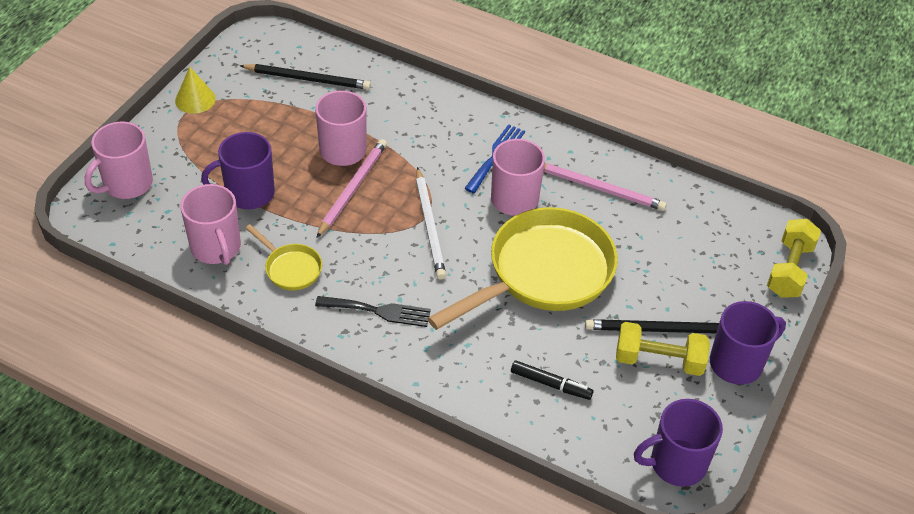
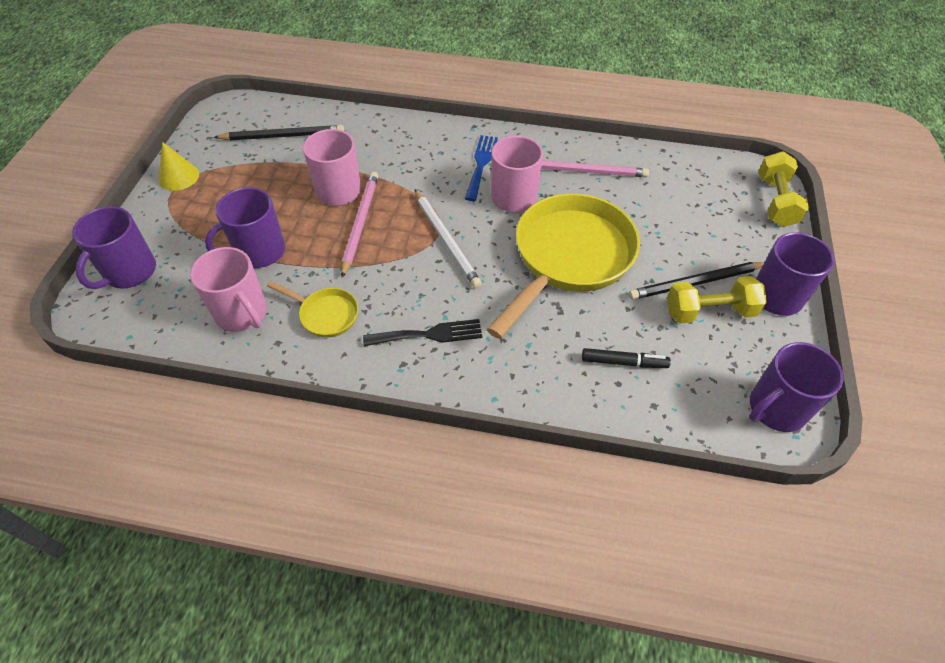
camera: 15 degrees left, 5 degrees up
pink mug [85,122,153,199] -> purple mug [72,206,156,289]

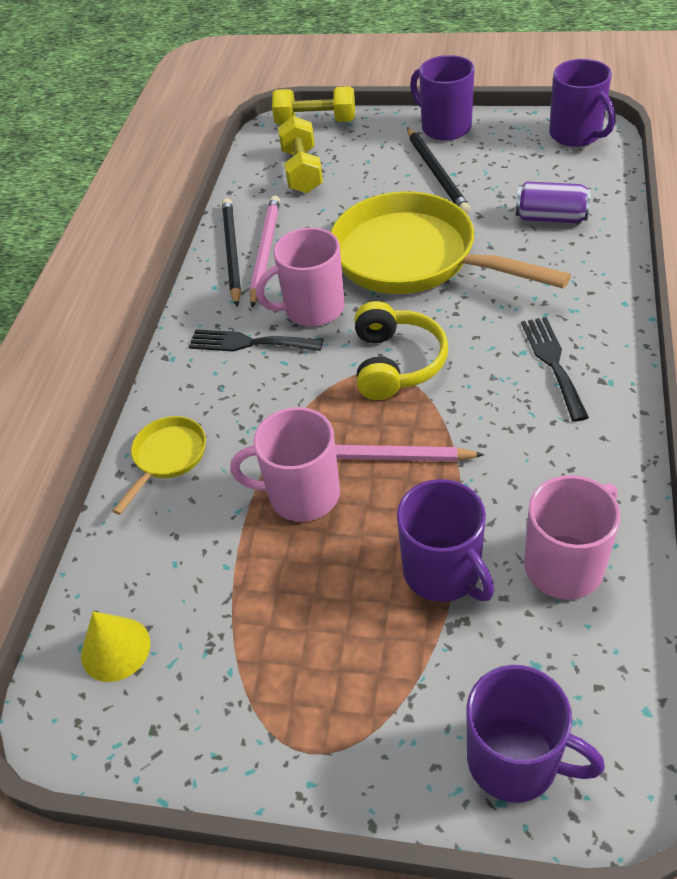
camera: 85 degrees left, 5 degrees down
yellow cone [159,142,199,191] -> yellow cone moved to [81,611,150,682]
black pencil [214,125,344,140] -> black pencil moved to [222,198,241,306]
yellow pan [267,281,358,338] -> yellow pan moved to [113,416,206,515]
white pencil [414,189,482,288] -> yellow headphones [355,301,448,400]
blue fork [465,135,498,201] -> black fork [189,329,323,351]
black marker [582,348,671,368] -> purple can [516,181,591,223]
yellow dumbbell [667,276,767,323] -> yellow dumbbell moved to [278,116,323,193]

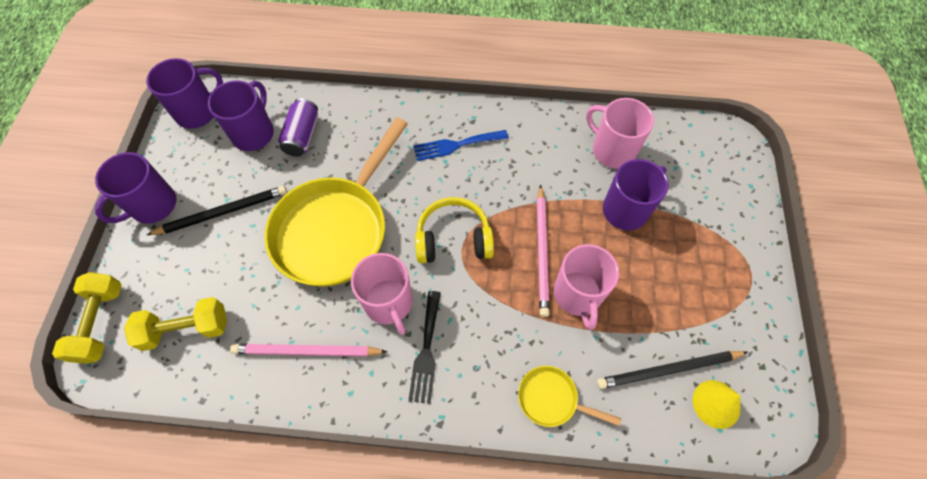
camera: 100 degrees left, 15 degrees up
black pencil [222,198,241,306] -> black pencil moved to [597,351,748,389]
purple mug [466,665,605,803] -> purple mug moved to [208,81,274,151]
black fork [521,317,589,422] -> blue fork [414,130,508,161]

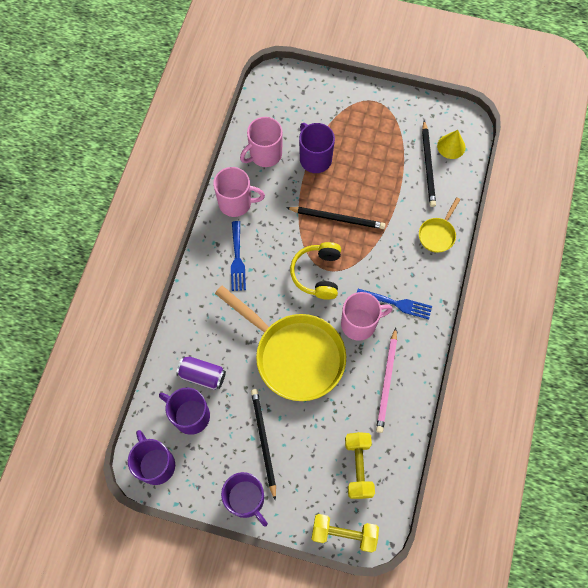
camera: 80 degrees left, 5 degrees up
black fork [408,291,441,404] -> blue fork [357,289,432,319]
pink pencil [537,184,550,317] -> black pencil [286,207,386,229]
pink mug [554,244,619,330] -> pink mug moved to [213,167,265,217]

